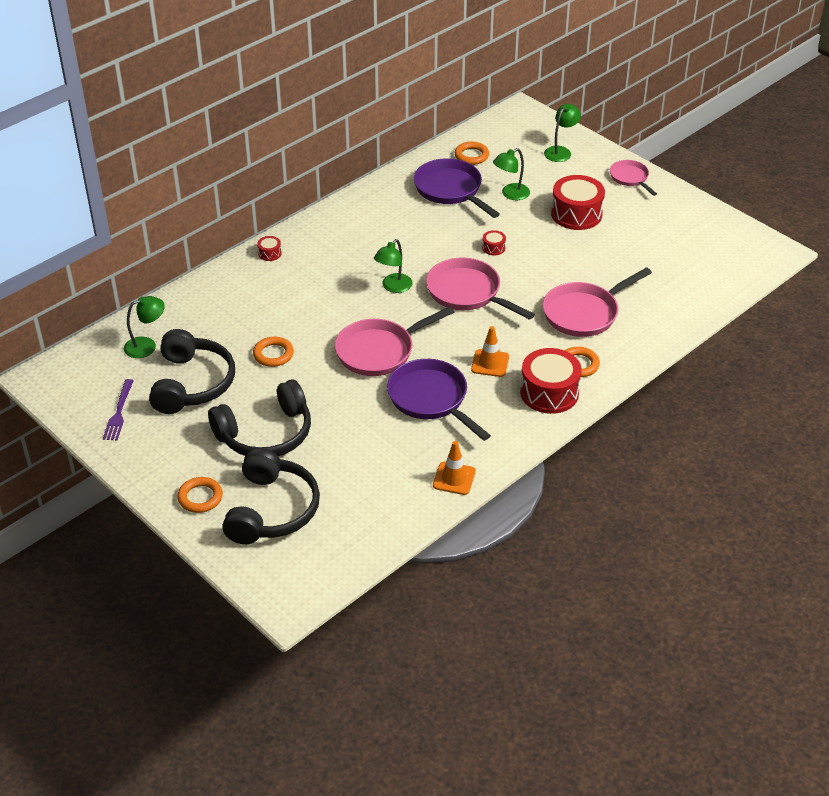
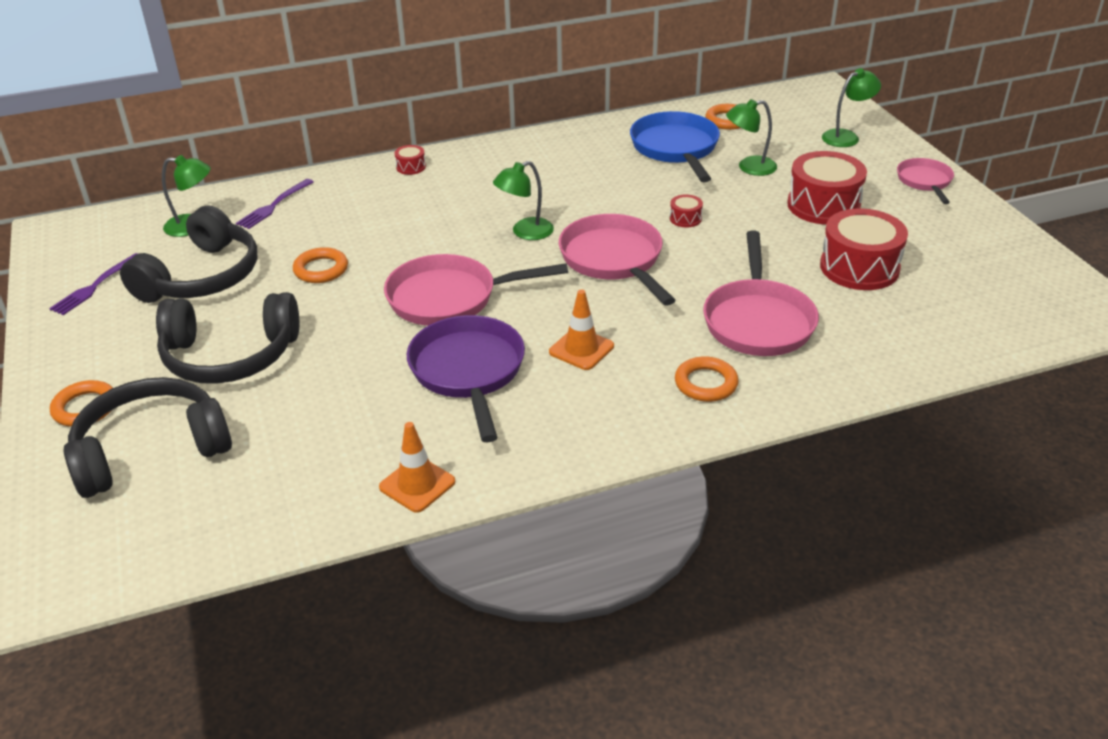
camera: 25 degrees right, 5 degrees down
black headphones [222,448,320,544] -> black headphones turned 150 degrees counterclockwise [64,377,232,498]
purple pan [414,158,500,218] -> blue pan [630,111,720,182]
red drum [520,348,582,414] -> red drum moved to [820,208,908,290]
pink pan [543,267,652,337] -> pink pan turned 75 degrees counterclockwise [703,230,819,356]
none -> purple fork [236,179,314,229]

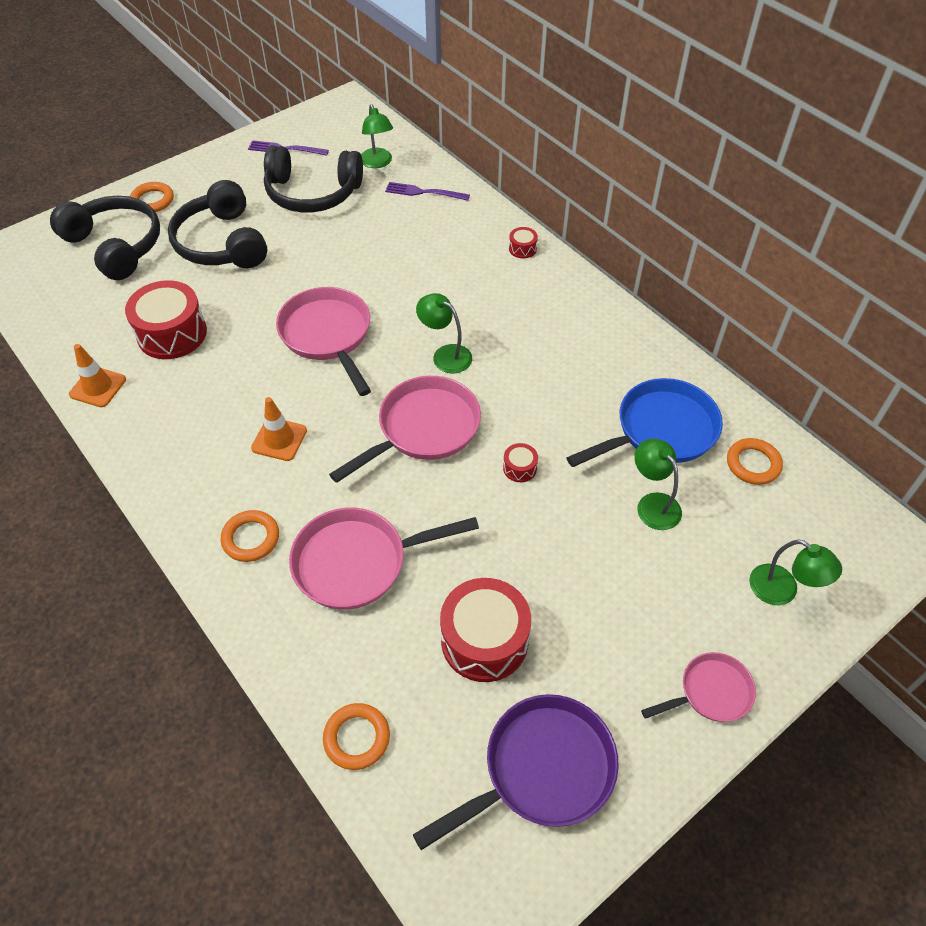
camera: 70 degrees right, 15 degrees up
orange ring [293,247,348,283] -> orange ring moved to [323,703,390,770]
purple pan [407,315,525,443] -> purple pan moved to [413,694,619,850]
red drum [787,151,867,225] -> red drum moved to [125,280,207,359]

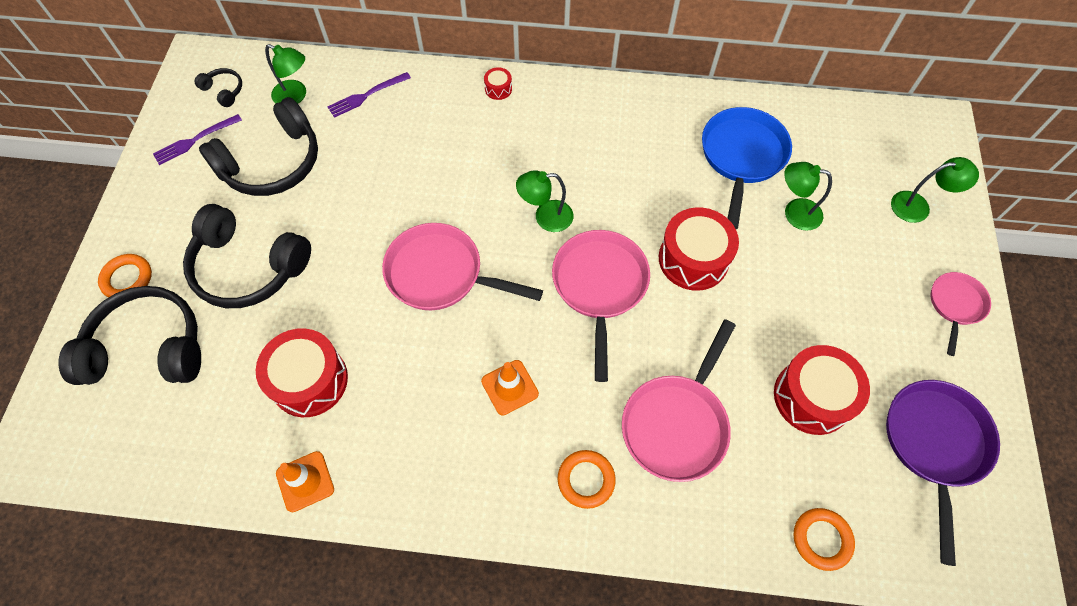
camera: 45 degrees left, 10 degrees up
red drum [503,443,538,482] -> red drum [659,207,739,291], size x2.27
orange ring [727,438,783,485] -> none
none -> black headphones [195,68,242,107]

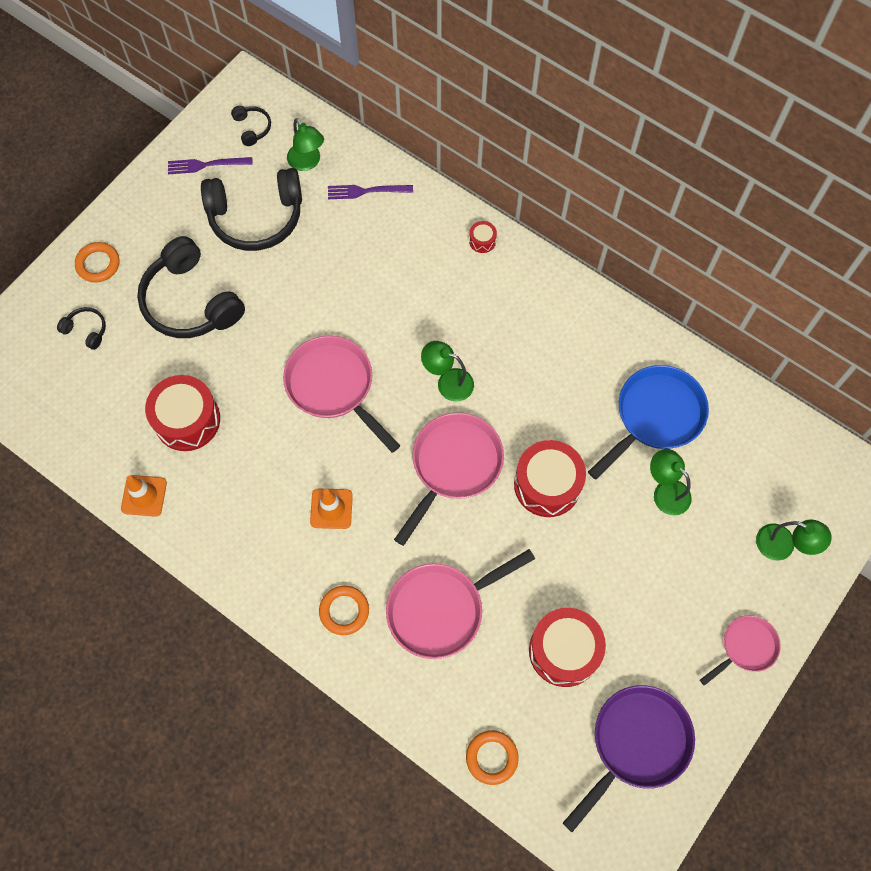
camera: 30 degrees right, 5 degrees up
black headphones [58,286,201,385] -> black headphones [57,307,106,350], size x0.43

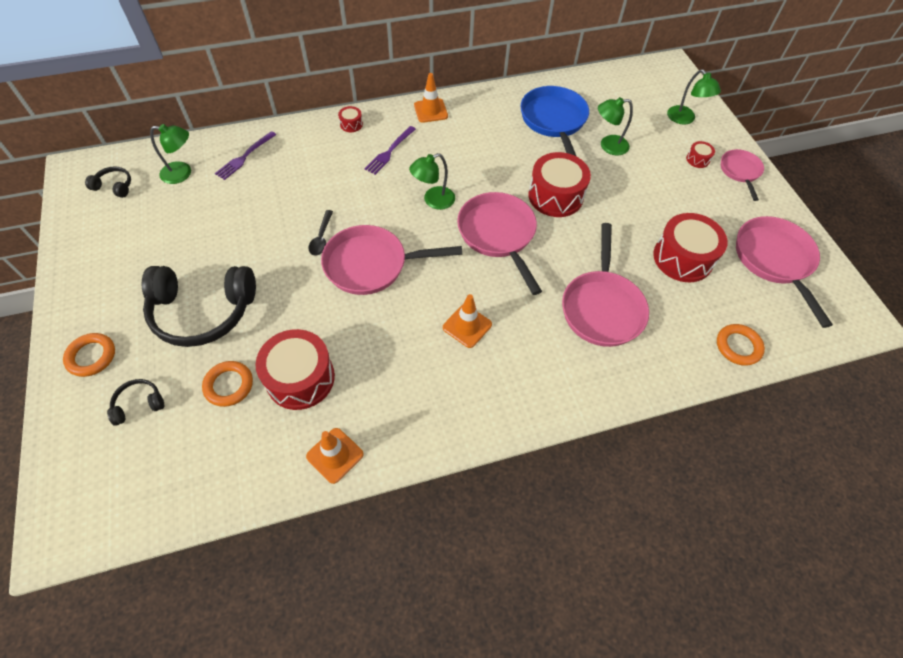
camera: 55 degrees left, 10 degrees down
purple fork [168,157,253,174] -> purple fork moved to [365,126,416,175]
black headphones [201,168,302,251] -> none
orange ring [319,586,369,635] -> orange ring moved to [202,361,253,407]
purple pan [563,685,695,832] -> pink pan [736,216,833,328]
green lamp [756,520,832,561] -> green lamp turned 90 degrees clockwise [667,70,721,124]
none -> black spoon [308,210,333,256]
none -> orange traffic cone [414,73,448,123]
none -> red drum [686,141,715,168]

